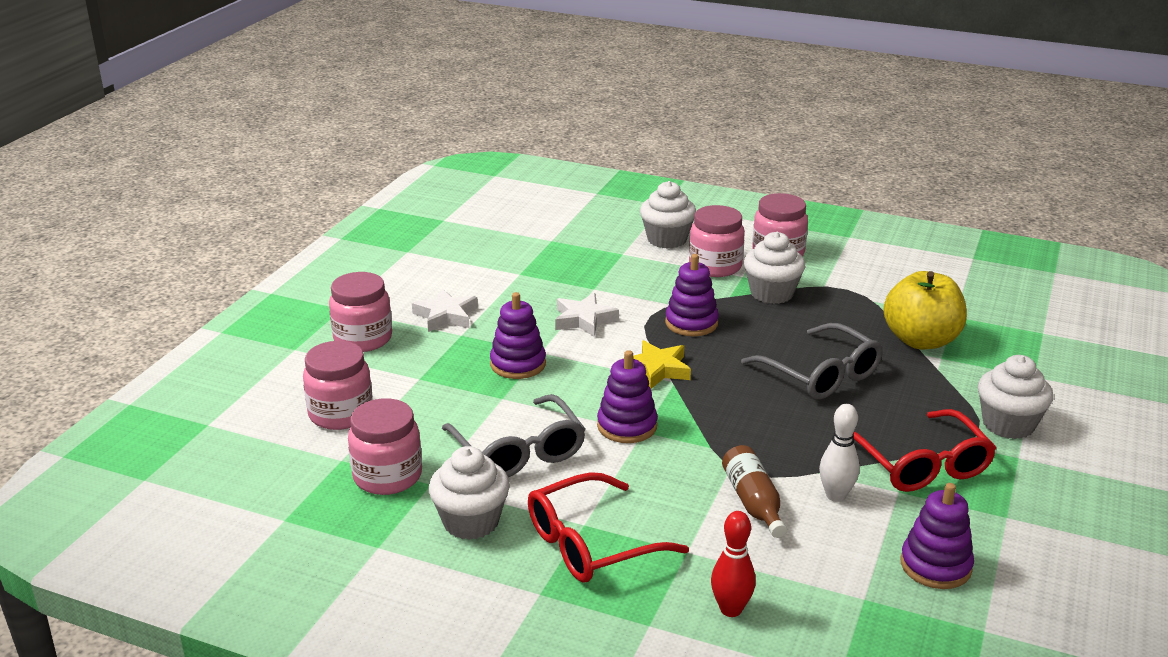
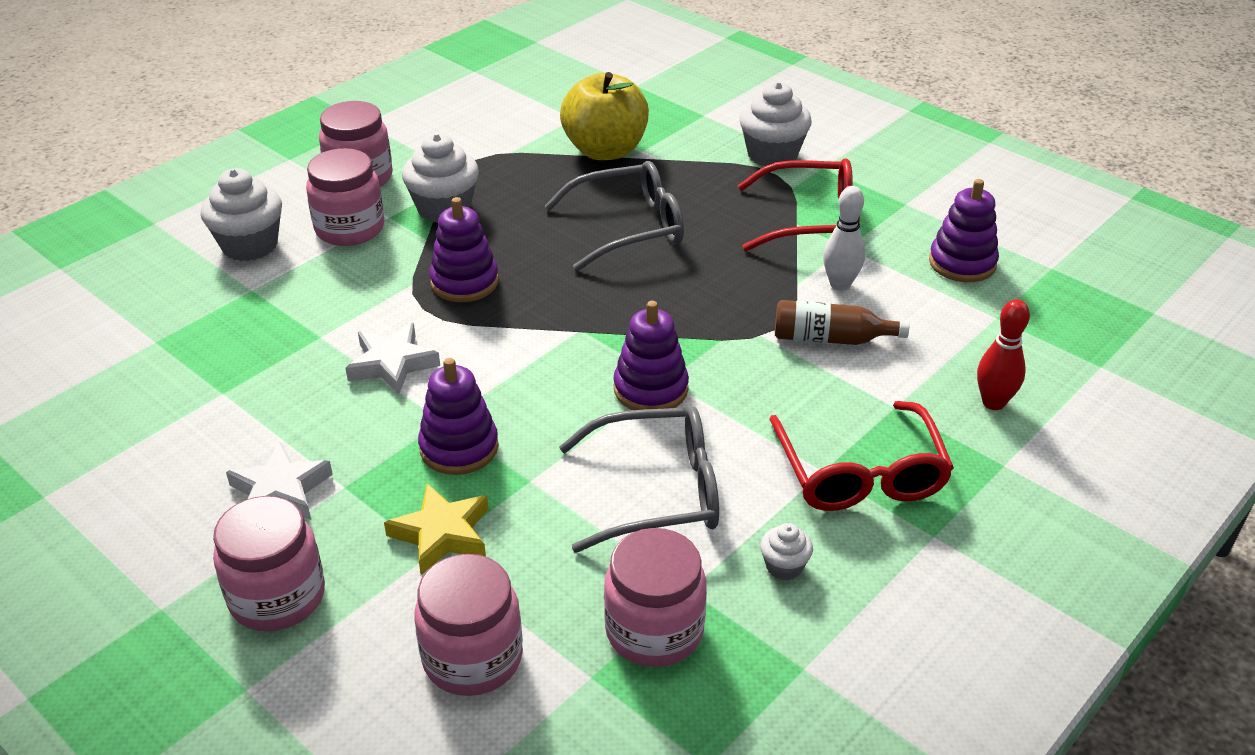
camera: 70 degrees left, 10 degrees up
white cupcake [429,446,510,540] -> white cupcake [760,523,813,580], size x0.50
yellow star [623,340,691,389] -> yellow star moved to [384,484,488,575]

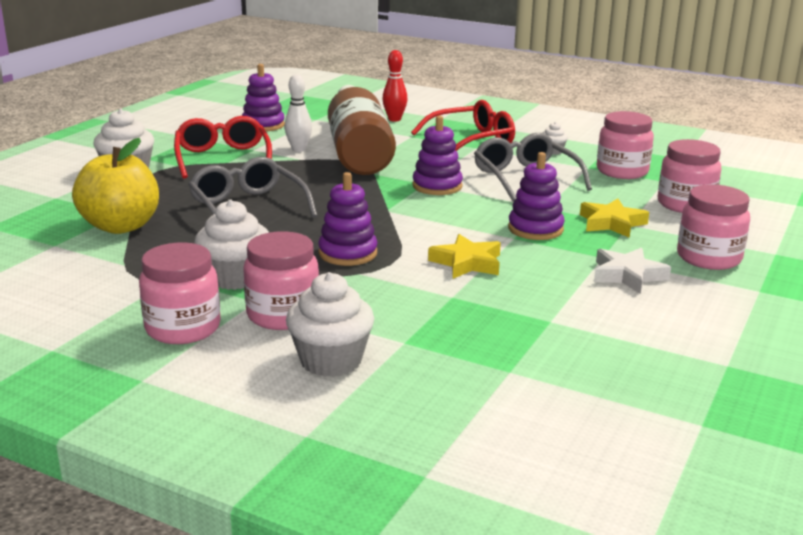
camera: 105 degrees left, 15 degrees down
white star [345,323,440,395] -> yellow star [428,234,501,279]
brown bottle [775,300,909,345] -> brown bottle [328,85,396,175], size x2.23

